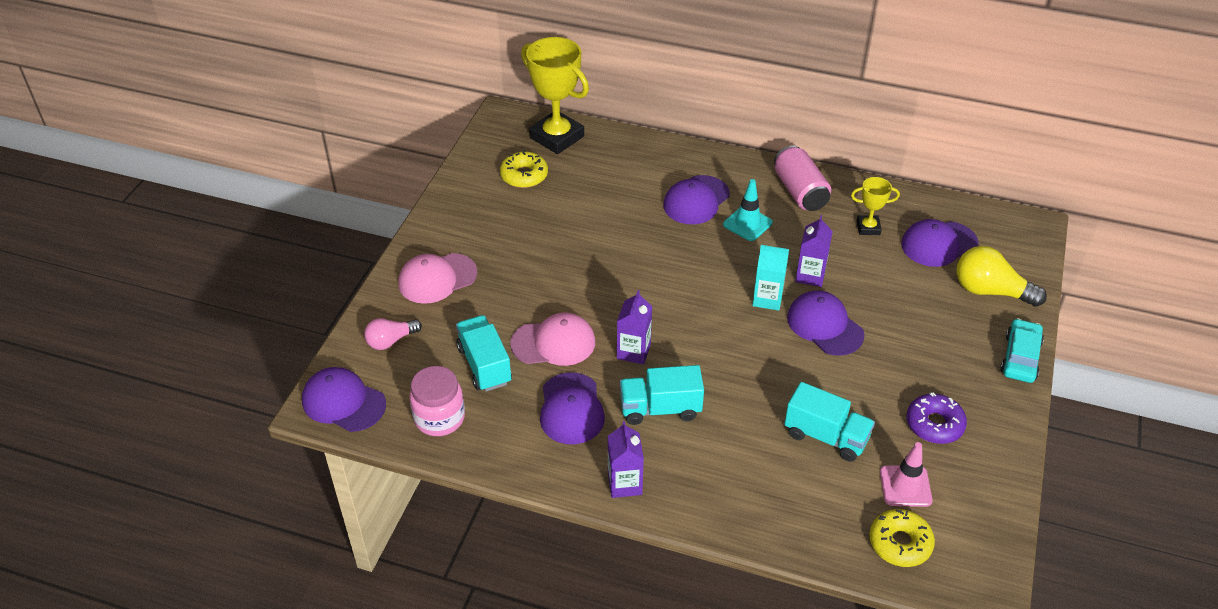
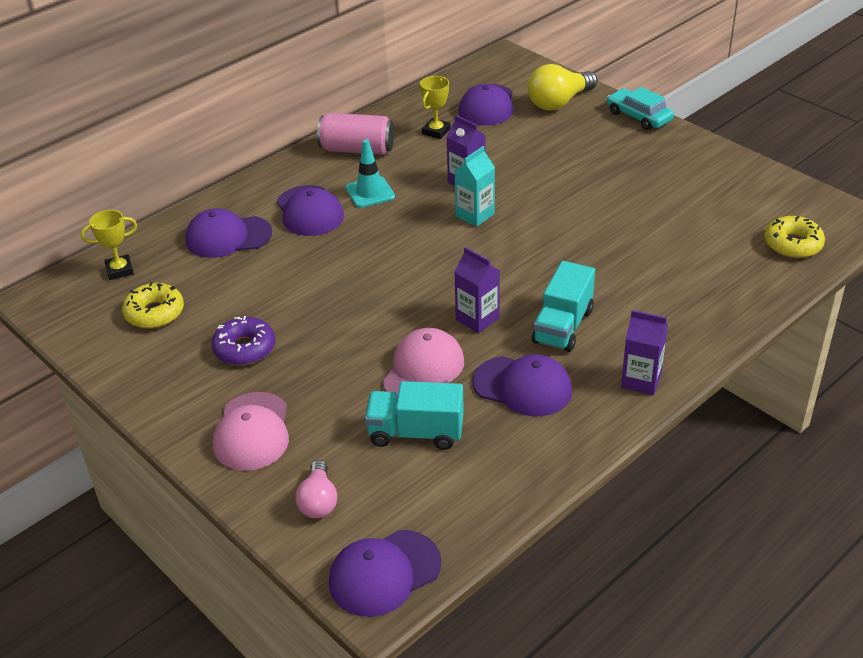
camera: 60 degrees left, 5 degrees down
pink jar [410,366,465,436] -> none
yellow trophy [521,37,589,154] -> yellow trophy [81,210,137,280], size x0.50
turquoise truck [784,382,875,462] -> none
purple cap [787,290,865,356] -> purple cap moved to [185,208,272,258]
pink traffic cone [880,442,933,507] -> none
purple donut [907,392,967,444] -> purple donut moved to [212,316,275,365]

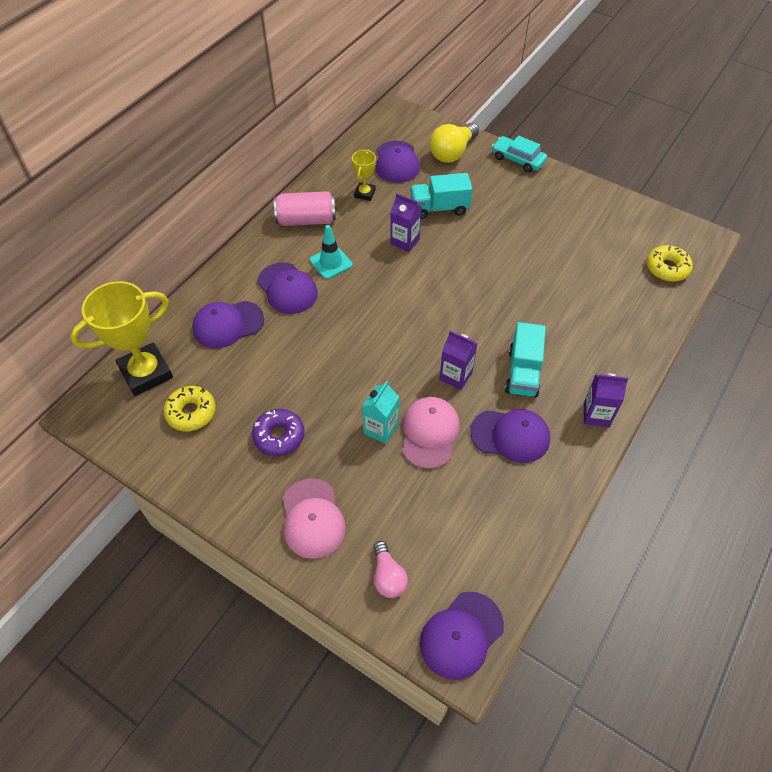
camera: 15 degrees left, 15 degrees up
yellow trophy [81,210,137,280] -> yellow trophy [70,281,173,396], size x1.99
turquoise truck [365,381,464,450] -> turquoise truck moved to [410,173,472,219]
turquoise carton [454,146,495,227] -> turquoise carton moved to [362,381,399,444]

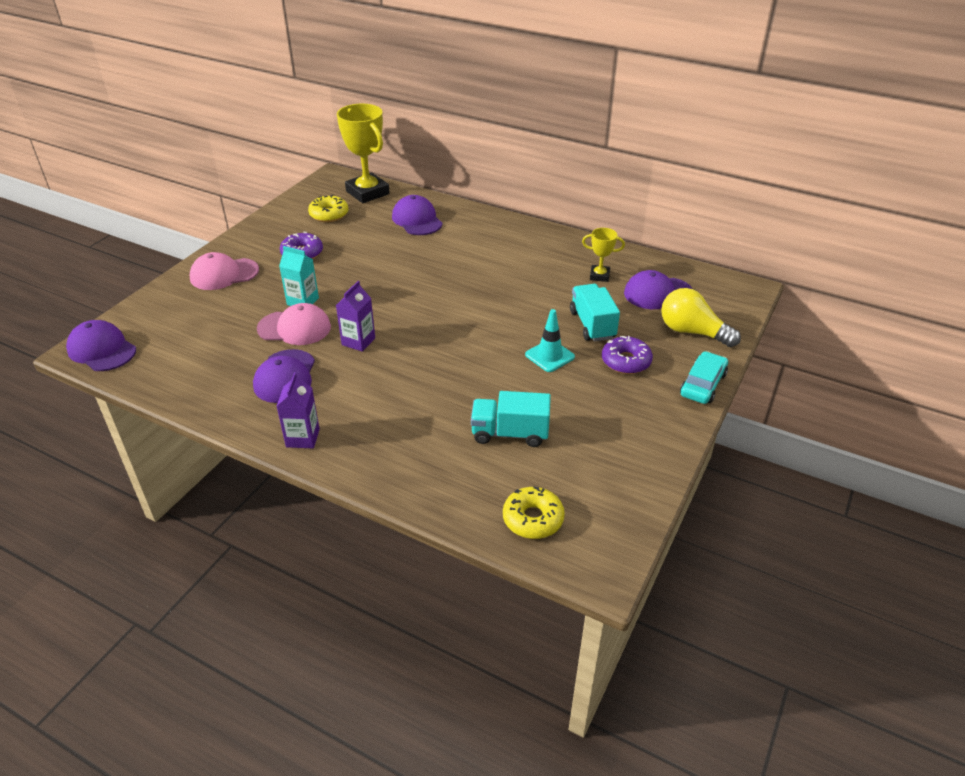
camera: 85 degrees right, 15 degrees down
purple cap [257,263,318,314] -> none
pink can [274,191,336,226] -> none
turquoise traffic cone [310,225,353,279] -> turquoise traffic cone moved to [525,309,575,372]
pink light bulb [374,541,408,598] -> none
purple carton [390,193,422,252] -> none
turquoise truck [505,322,546,397] -> turquoise truck moved to [471,391,551,447]
none -> purple donut [602,336,653,374]

